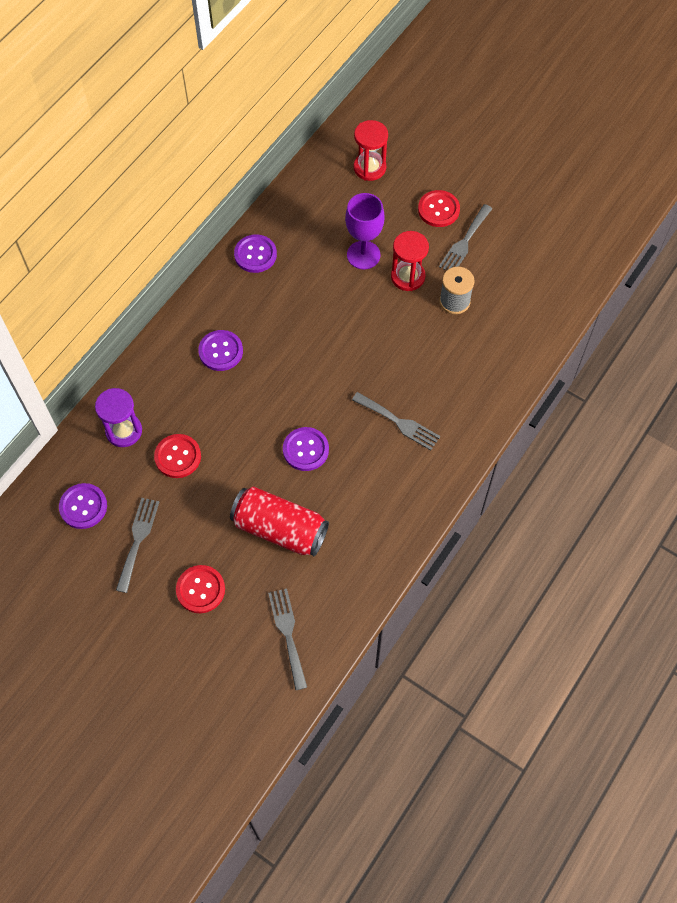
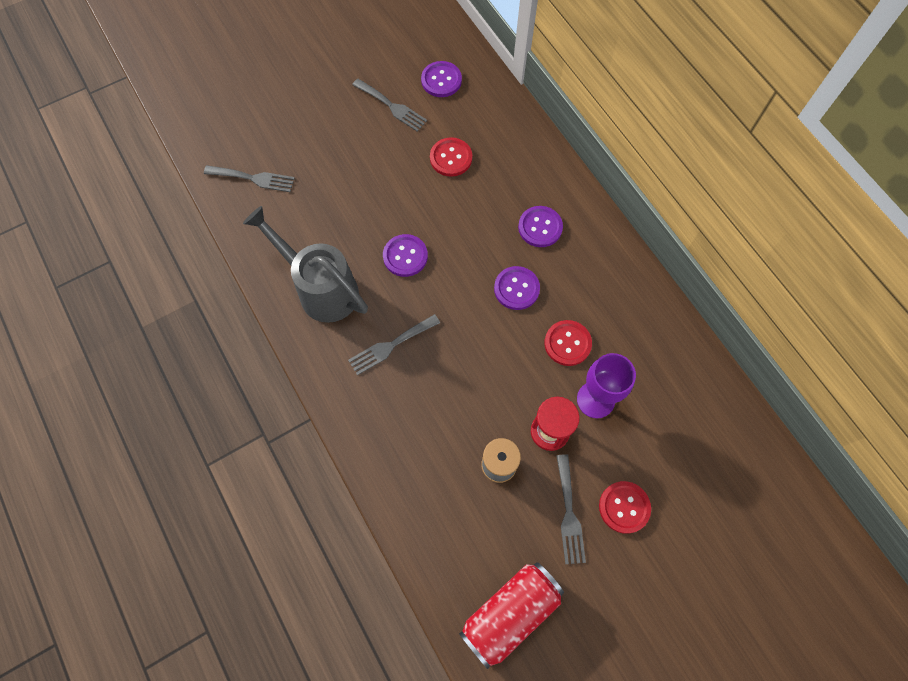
camera: 115 degrees right, 5 degrees up
purple hourglass [95,388,142,447] -> none
red button [176,565,225,613] -> red button moved to [544,320,592,366]
red can [230,487,329,556] -> red can moved to [459,562,564,669]
purple button [234,234,277,273] -> purple button moved to [494,266,540,310]
red hourglass [354,120,388,181] -> none
grey fork [439,204,492,270] -> grey fork turned 150 degrees counterclockwise [556,454,586,564]
none -> grey watering can [243,206,368,323]

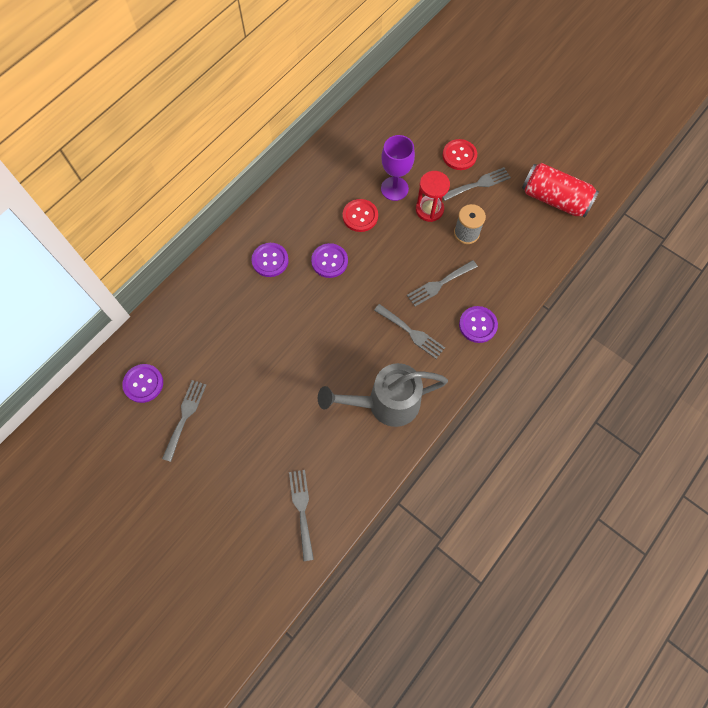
camera: 110 degrees left, 0 degrees up
grey watering can [243,206,368,323] -> grey watering can turned 60 degrees clockwise [318,363,448,427]
purple button [383,234,428,277] -> purple button moved to [459,306,498,343]
red button [430,137,472,177] -> none
none -> grey fork [407,260,478,306]

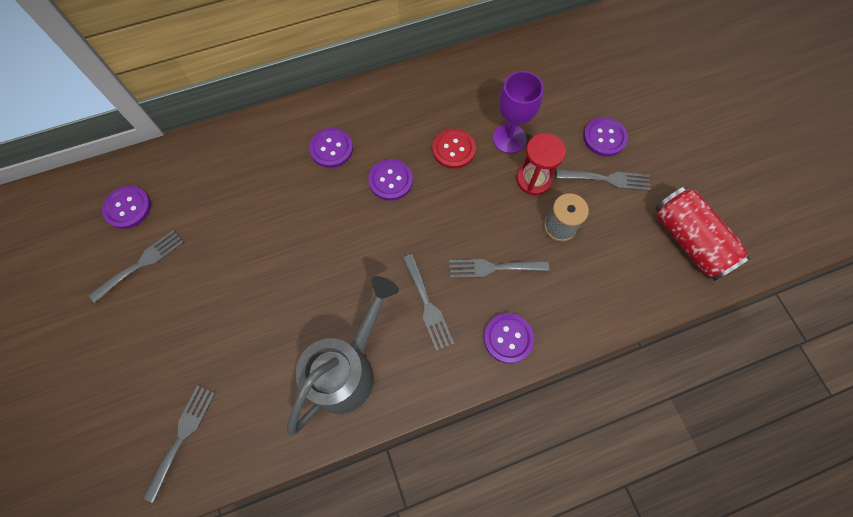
camera: 30 degrees right, 0 degrees up
grey watering can [318,363,448,427] -> grey watering can turned 105 degrees clockwise [287,276,399,435]
red button [443,139,477,170] -> purple button [583,117,628,157]

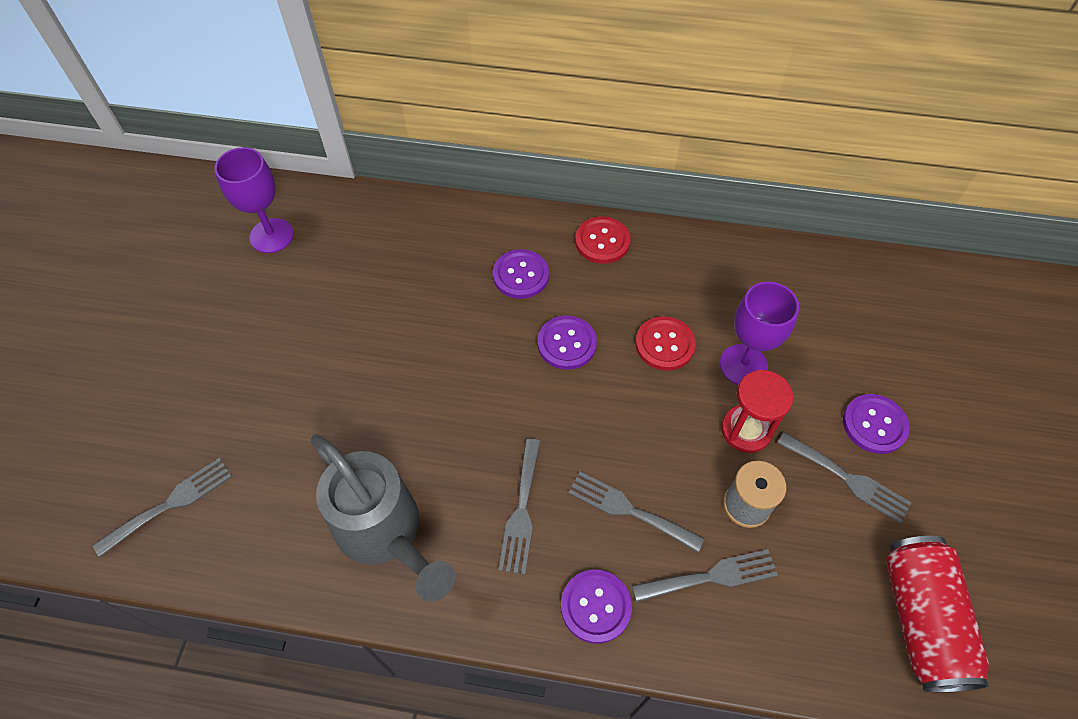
camera: 30 degrees right, 10 degrees down
grey fork [89,230,184,303] -> grey fork moved to [632,549,778,602]
purple button [102,186,151,229] -> purple goblet [214,147,294,253]
grey watering can [287,276,399,435] -> grey watering can turned 75 degrees clockwise [311,434,455,602]
none -> red button [575,216,630,264]

